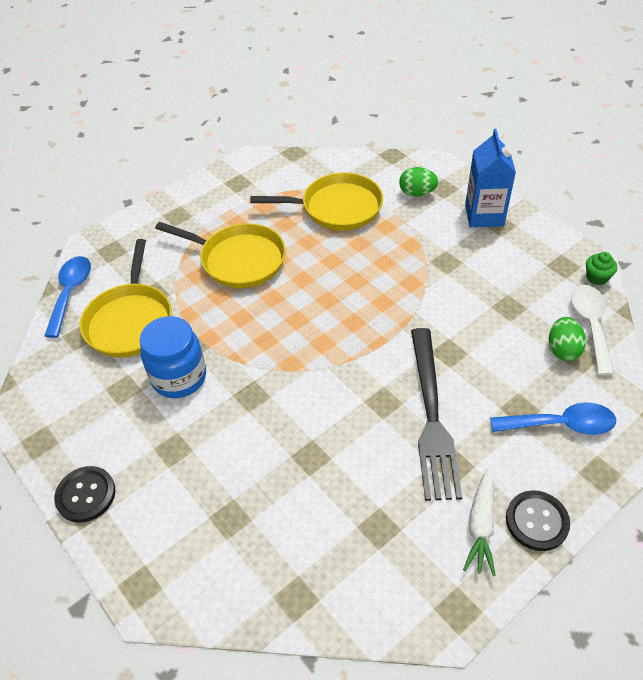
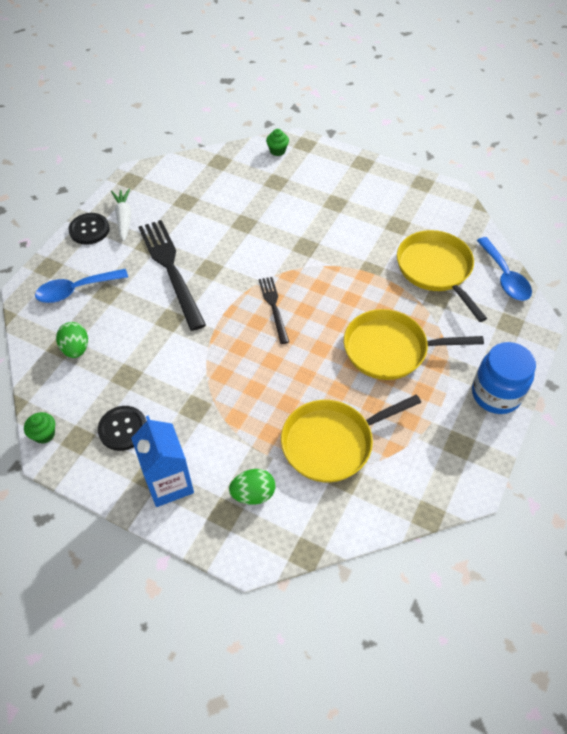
camera: 155 degrees right, 5 degrees up
black button [54,466,115,523] -> black button moved to [98,406,146,451]
blue jar [140,316,206,398] -> blue jar moved to [472,342,536,414]
white spoon [571,285,614,375] -> none
none -> black fork [259,277,289,344]
none -> green cupcake [266,129,289,156]

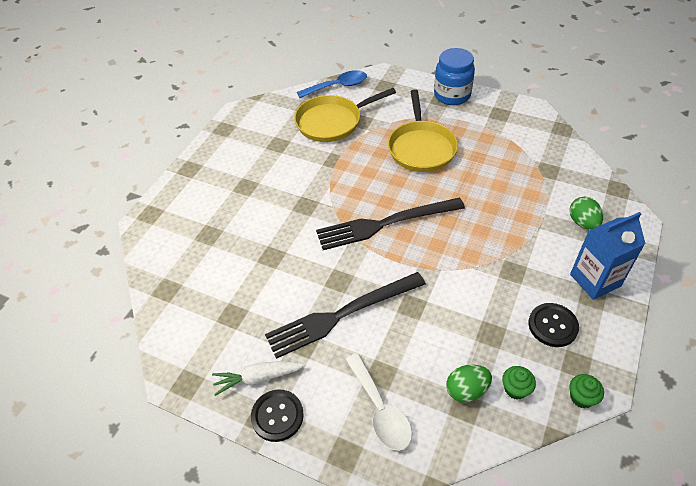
camera: 90 degrees left, 5 degrees down
blue spoon [35,269,128,303] -> white spoon [346,353,412,451]
black fork [259,277,289,344] -> black fork [316,198,465,250], size x1.84
green cupcake [266,129,289,156] -> green cupcake moved to [502,366,536,400]
yellow pan [281,395,421,482] -> none

